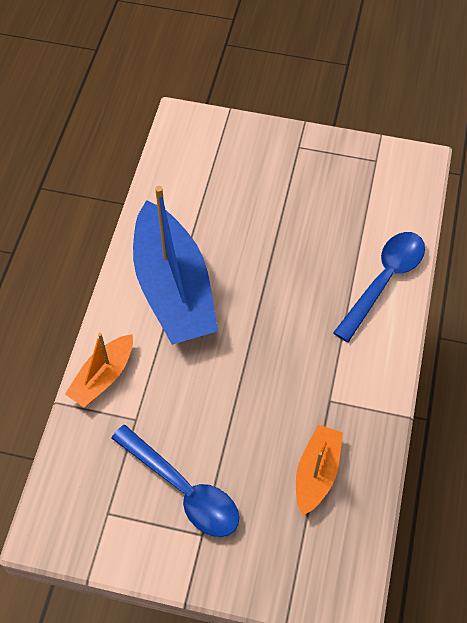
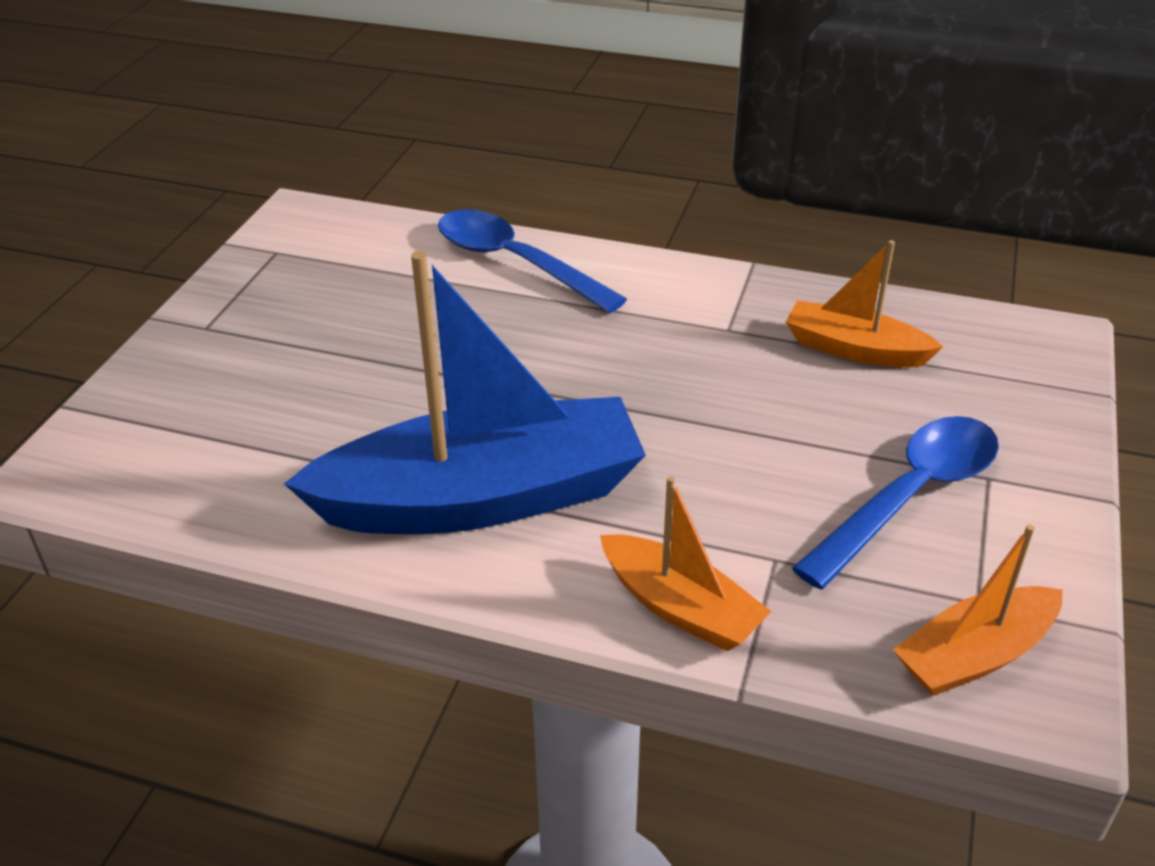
camera: 85 degrees left, 20 degrees down
none -> orange boat [893,525,1063,696]

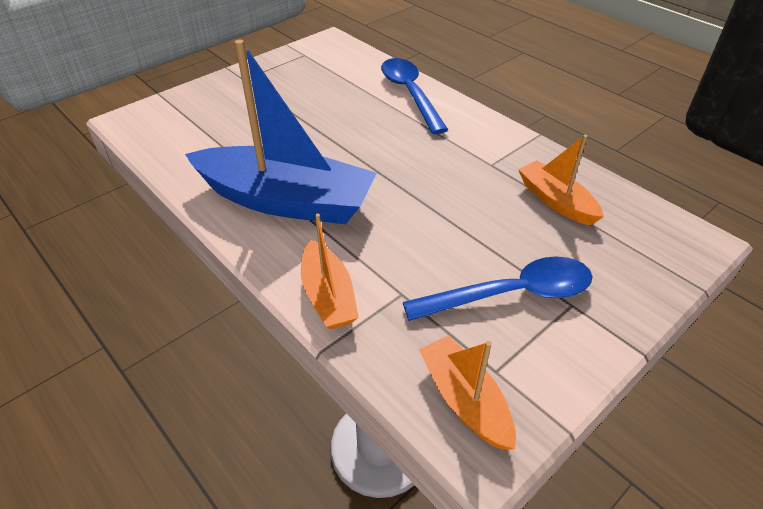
camera: 30 degrees right, 5 degrees up
orange boat [893,525,1063,696] -> orange boat turned 60 degrees clockwise [419,336,516,450]

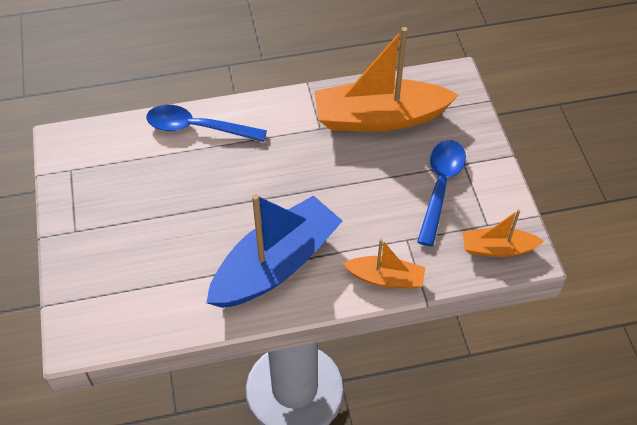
camera: 60 degrees left, 10 degrees up
orange boat [518,135,604,225] -> orange boat [315,27,458,131], size x1.96

